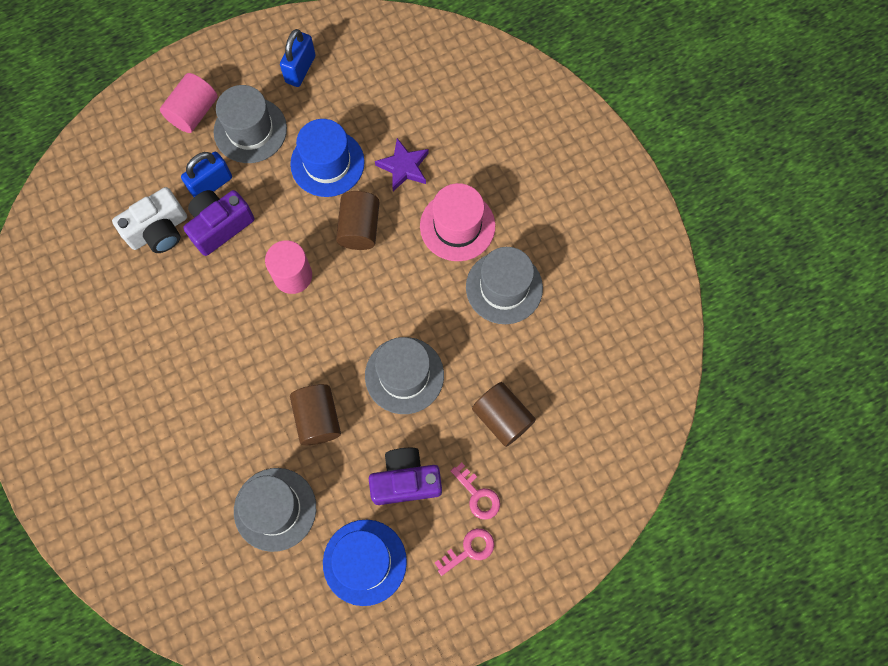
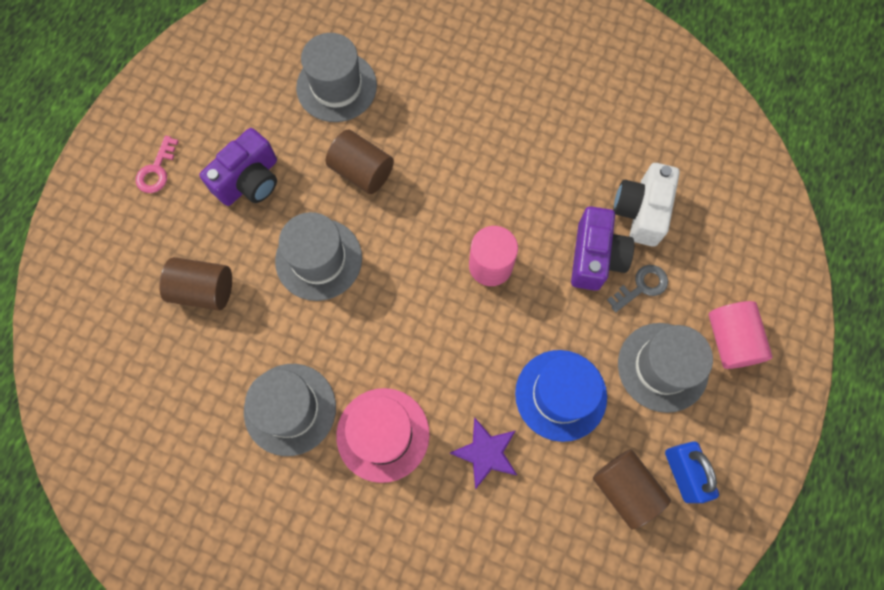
camera: 140 degrees right, 0 degrees up
blue padlock [181,152,232,197] -> grey key [607,265,668,312]
blue hat [323,520,407,606] -> none
brown cylinder [336,191,380,250] -> brown cylinder moved to [593,449,671,529]
pink key [451,463,500,520] -> none

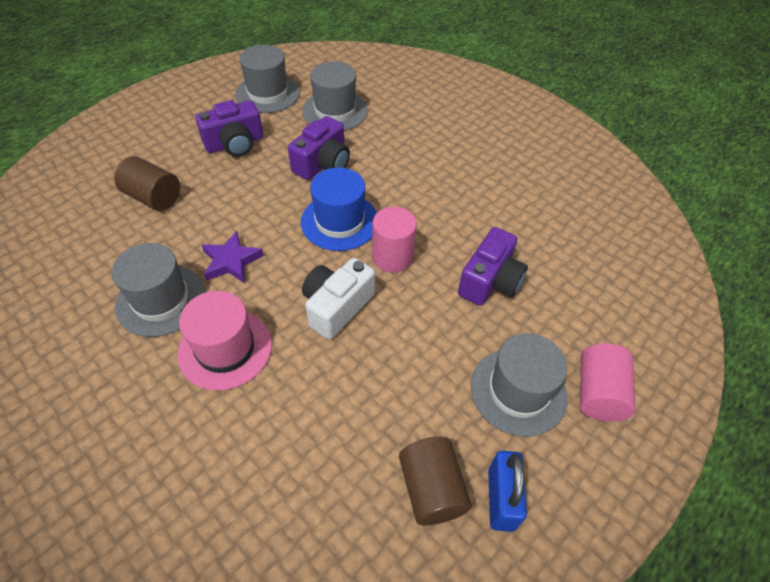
camera: 20 degrees right, 20 degrees down
pink key [136,136,179,193] -> none
grey hat [275,212,362,301] -> grey hat moved to [235,45,300,113]
brown cylinder [326,130,394,194] -> purple camera [288,116,350,180]
purple star [450,418,517,489] -> purple star moved to [202,231,264,283]
blue hat [515,350,607,442] -> blue hat moved to [301,167,377,251]
grey key [607,265,668,312] -> none
white camera [613,163,680,247] -> white camera moved to [302,258,375,340]

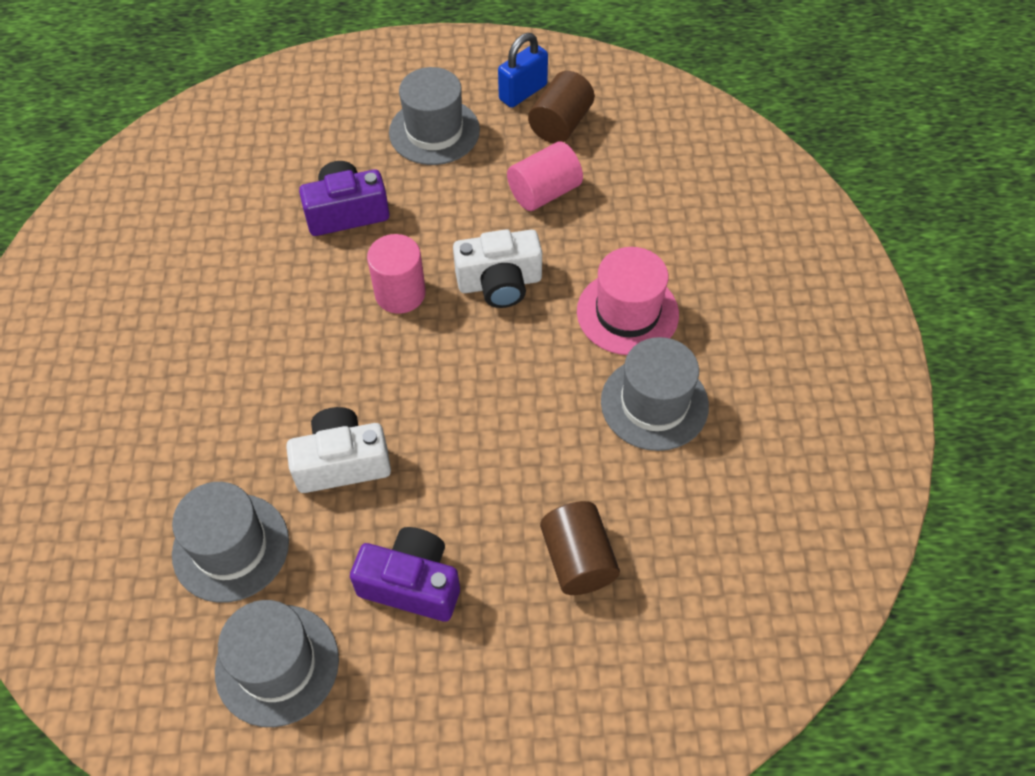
camera: 135 degrees left, 5 degrees up
purple star [202,231,264,283] -> none
purple camera [288,116,350,180] -> white camera [286,407,391,493]
blue hat [301,167,377,251] -> none
pink cylinder [580,343,635,421] -> pink cylinder moved to [507,141,583,211]

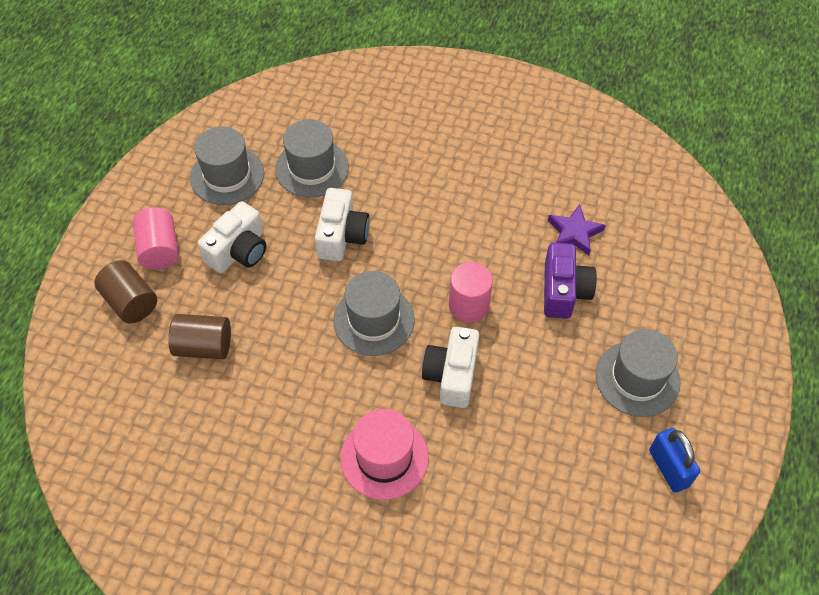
camera: 110 degrees right, 0 degrees up
purple camera [350,527,460,622] -> white camera [198,201,266,273]
pink cylinder [507,141,583,211] -> pink cylinder moved to [133,207,179,270]
brown cylinder [528,71,595,143] -> brown cylinder moved to [94,260,157,323]
grey hat [601,337,709,451] -> grey hat moved to [333,271,415,356]
none -> purple star [548,204,605,255]

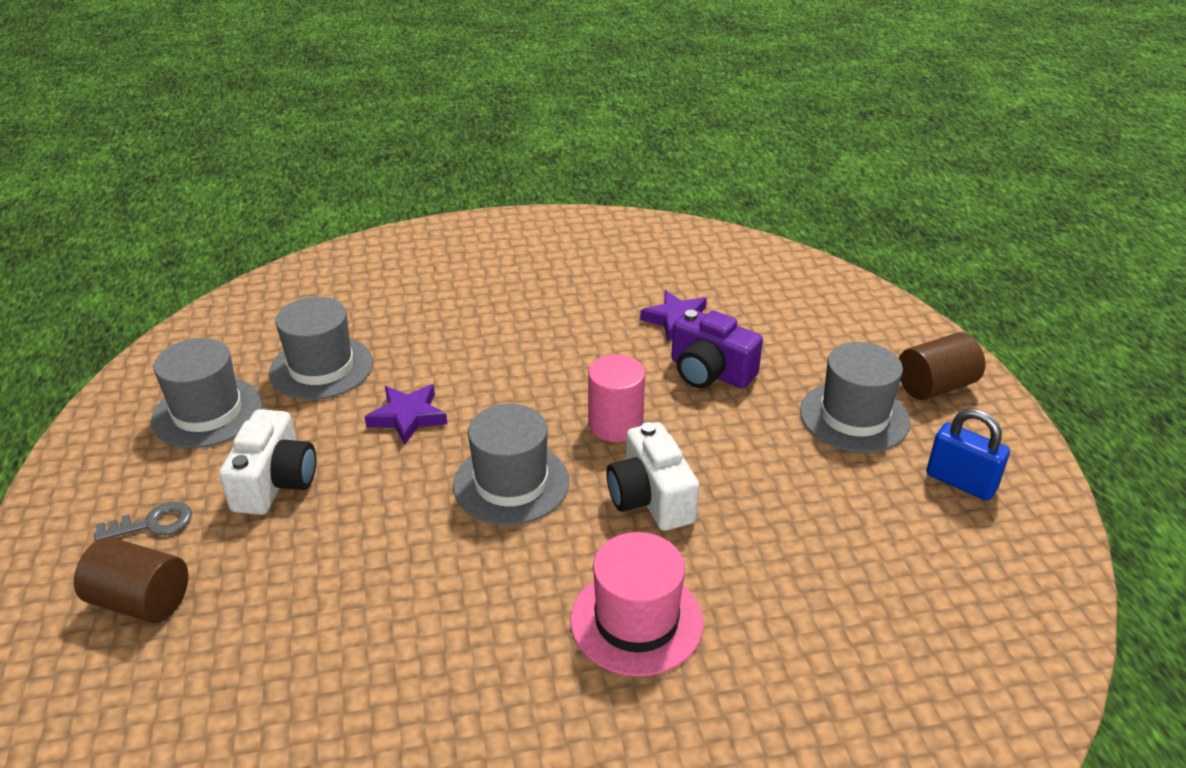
camera: 30 degrees left, 20 degrees down
pink cylinder [133,207,179,270] -> grey key [94,501,192,541]
brown cylinder [168,314,231,359] -> brown cylinder moved to [899,332,985,400]
white camera [315,188,369,261] -> purple star [365,384,447,445]
purple camera [544,243,597,319] -> purple camera turned 150 degrees clockwise [671,309,763,388]

